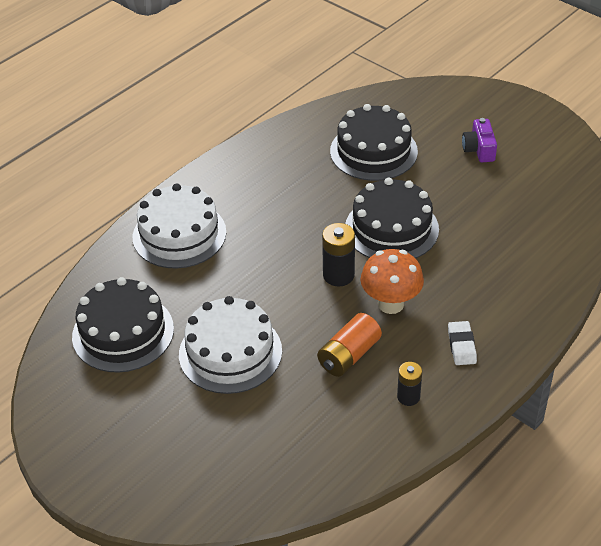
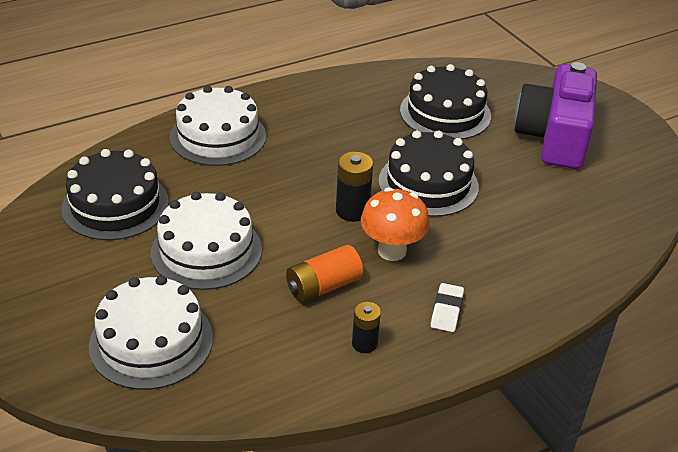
camera: 15 degrees right, 5 degrees down
purple camera [462,118,497,162] -> purple camera [514,62,597,169], size x2.29
none -> white cake [89,275,213,390]

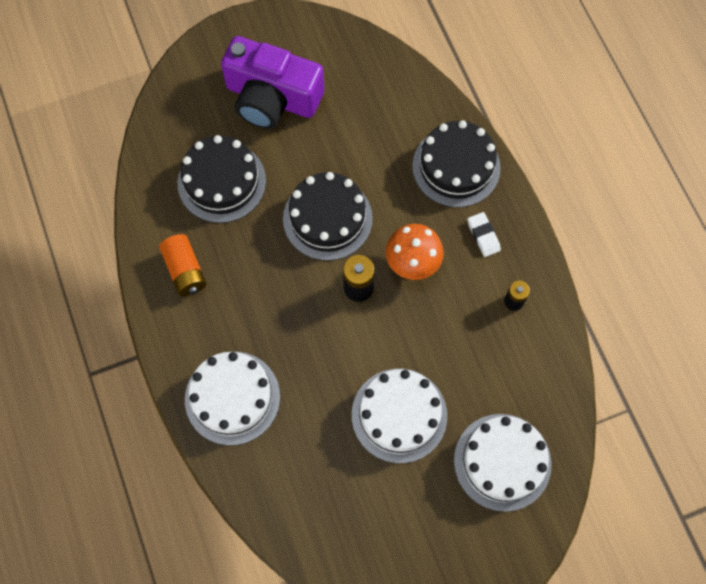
camera: 80 degrees left, 30 degrees up
black cake [61,149,169,240] -> black cake moved to [412,120,501,208]
orange battery [286,245,363,303] -> orange battery moved to [159,234,206,296]
white eraser [431,283,464,332] -> white eraser turned 45 degrees clockwise [467,212,501,257]

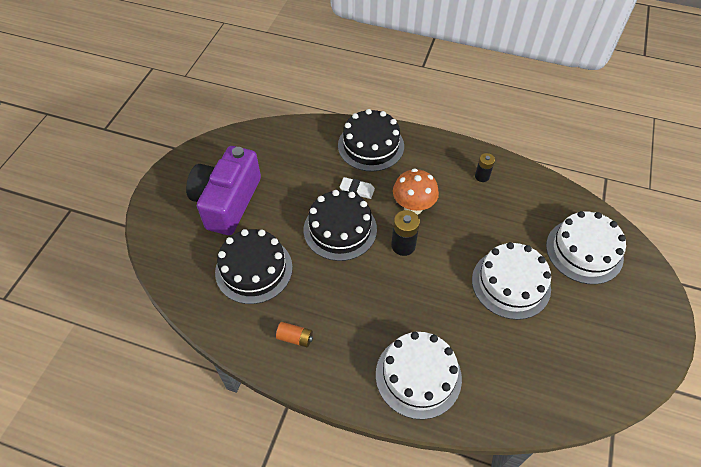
camera: 50 degrees left, 15 degrees down
orange battery [159,234,206,296] -> orange battery [276,322,313,347], size x0.66
purple camera [221,36,324,129] -> purple camera turned 135 degrees clockwise [186,146,261,235]
white eraser [467,212,501,257] -> white eraser moved to [340,177,375,199]

